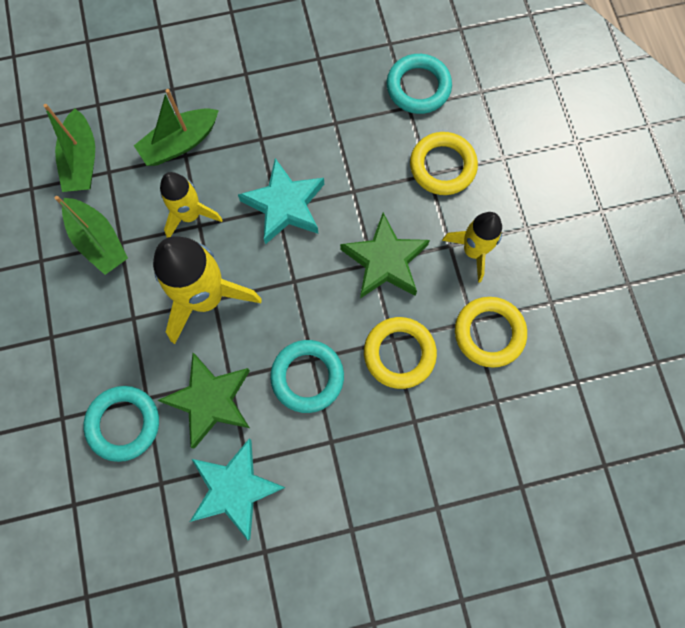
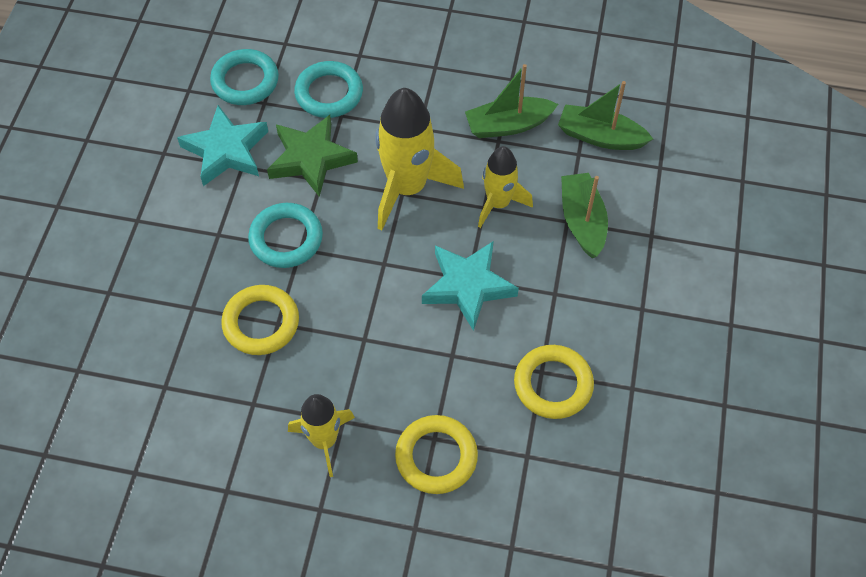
camera: 115 degrees right, 15 degrees down
green star [340,213,430,298] -> none
turquoise ring [387,54,452,114] -> turquoise ring moved to [210,49,279,105]
yellow ring [455,297,527,368] -> yellow ring moved to [514,345,594,419]

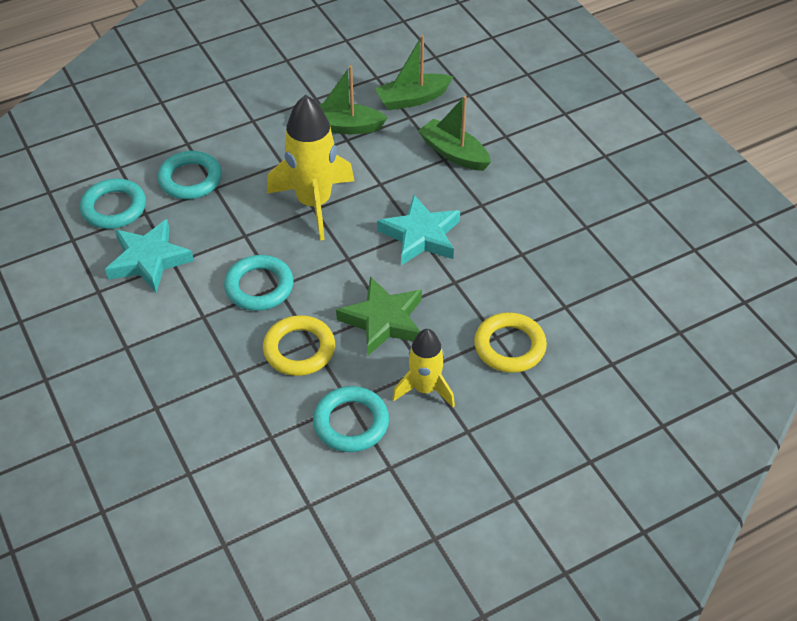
camera: 40 degrees left, 10 degrees down
green star [267,115,358,197] -> green star moved to [336,277,422,356]
green boat [465,64,558,138] -> green boat turned 60 degrees clockwise [319,65,388,134]
yellow rocket [478,146,533,228] -> none
yellow ring [514,345,594,419] -> none
none -> turquoise ring [313,386,389,452]

